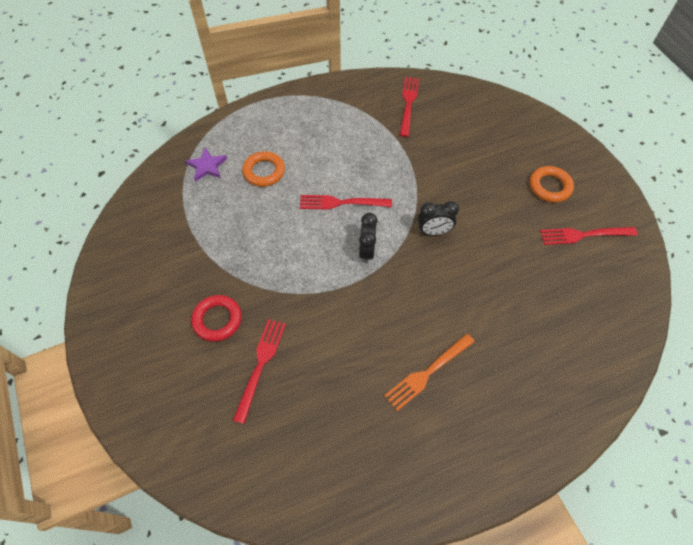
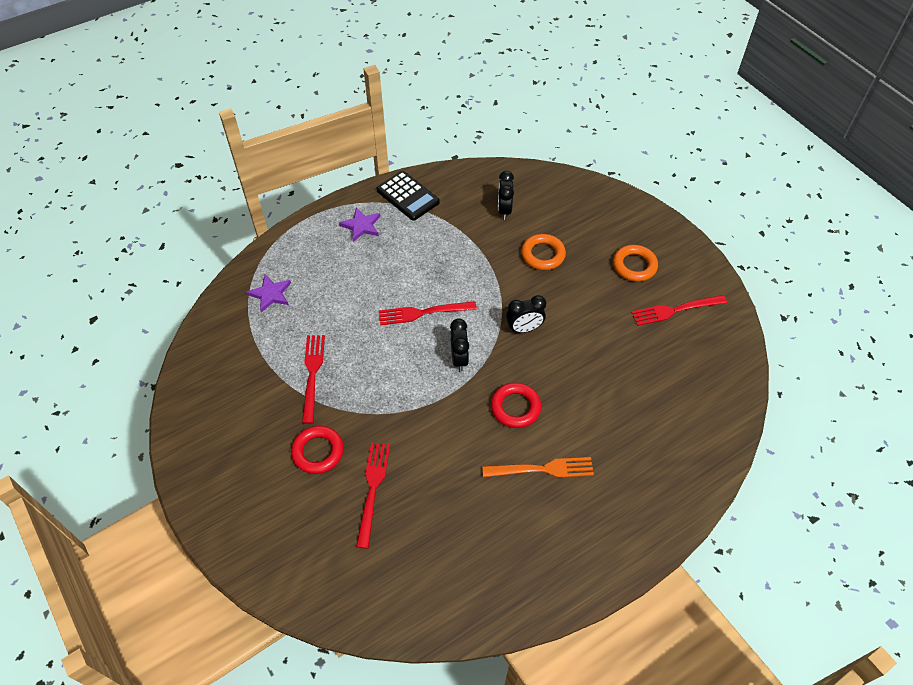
camera: 10 degrees left, 5 degrees down
orange ring [242,151,285,187] -> orange ring moved to [521,234,566,270]
orange fork [384,334,475,411] -> orange fork turned 135 degrees counterclockwise [482,457,594,478]
red fork [400,77,419,137] -> red fork moved to [302,335,325,424]
none -> purple star [339,208,380,242]
none -> black calculator [376,171,440,221]
none -> red ring [491,383,541,428]
none -> black clock [498,171,514,220]

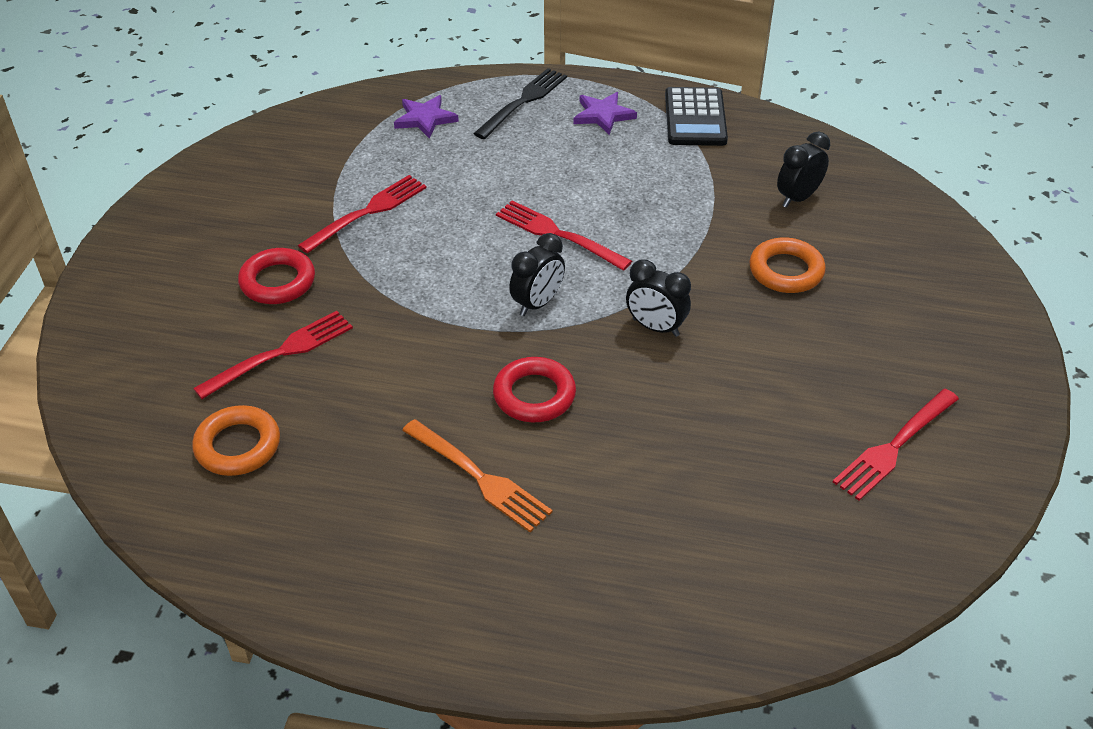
camera: 45 degrees right, 10 degrees down
orange ring [613,245,658,282] -> orange ring moved to [192,405,280,476]
red fork [631,295,727,326] -> red fork turned 75 degrees counterclockwise [833,389,959,501]
none -> black fork [473,68,567,139]

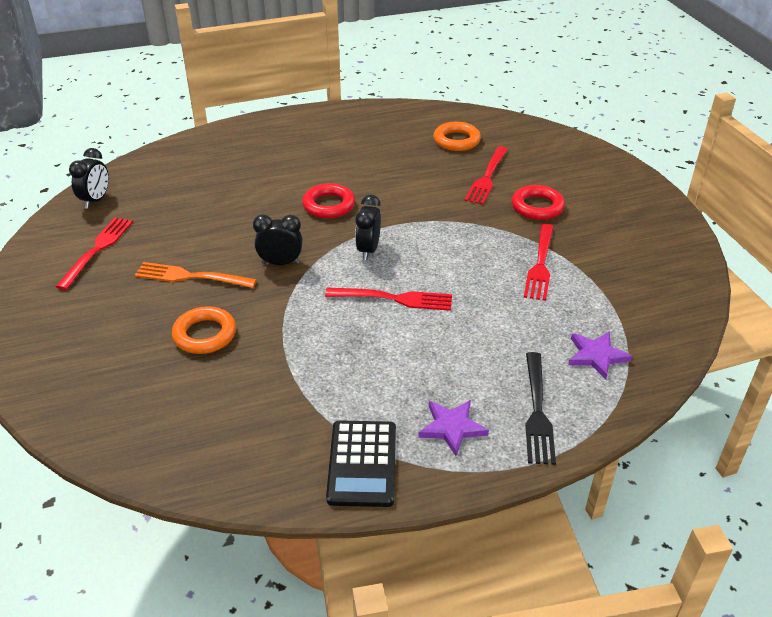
camera: 150 degrees right, 5 degrees down
orange fork [402,419,553,532] -> orange fork moved to [135,262,257,288]
black calculator [665,87,728,146] -> black calculator turned 150 degrees counterclockwise [326,420,396,507]
black clock [777,132,830,208] -> black clock moved to [69,148,109,209]

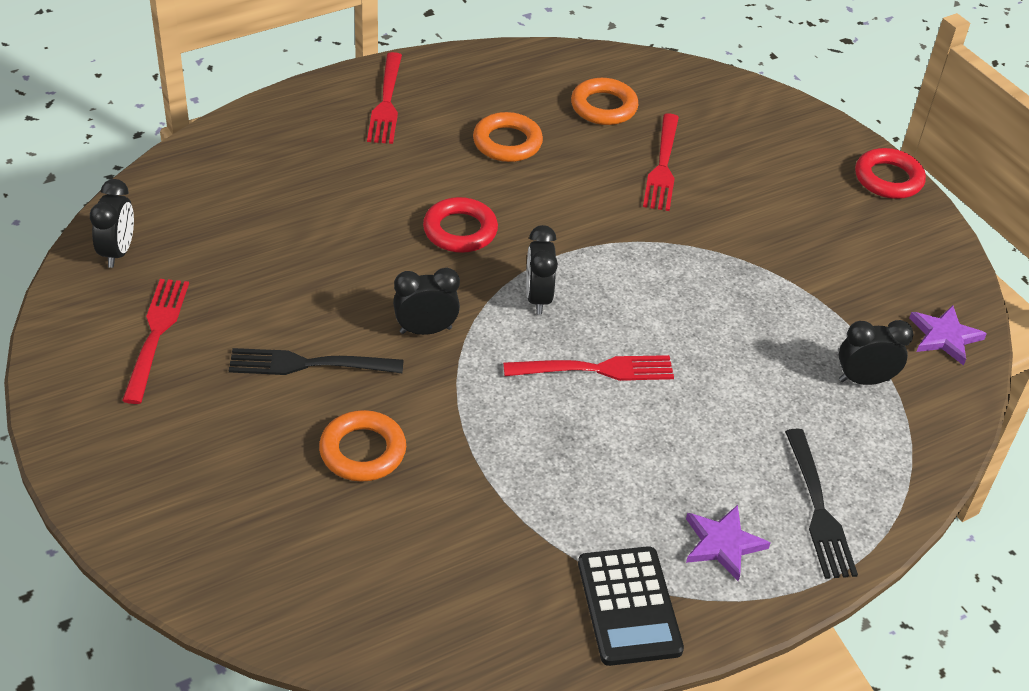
camera: 15 degrees left, 5 degrees up
orange fork [135,262,257,288] -> black fork [229,348,403,375]
red ring [512,185,565,220] -> red ring moved to [855,148,926,199]
red fork [524,223,554,301] -> red fork moved to [367,52,402,144]
purple star [568,331,632,380] -> purple star moved to [909,305,987,366]
none -> orange ring [473,112,543,162]
none -> black clock [839,320,914,385]

